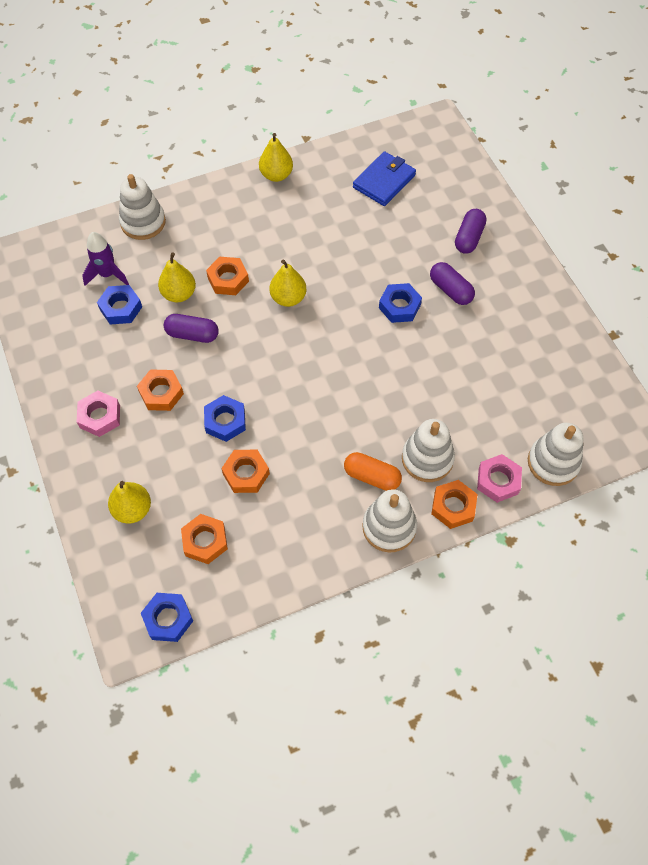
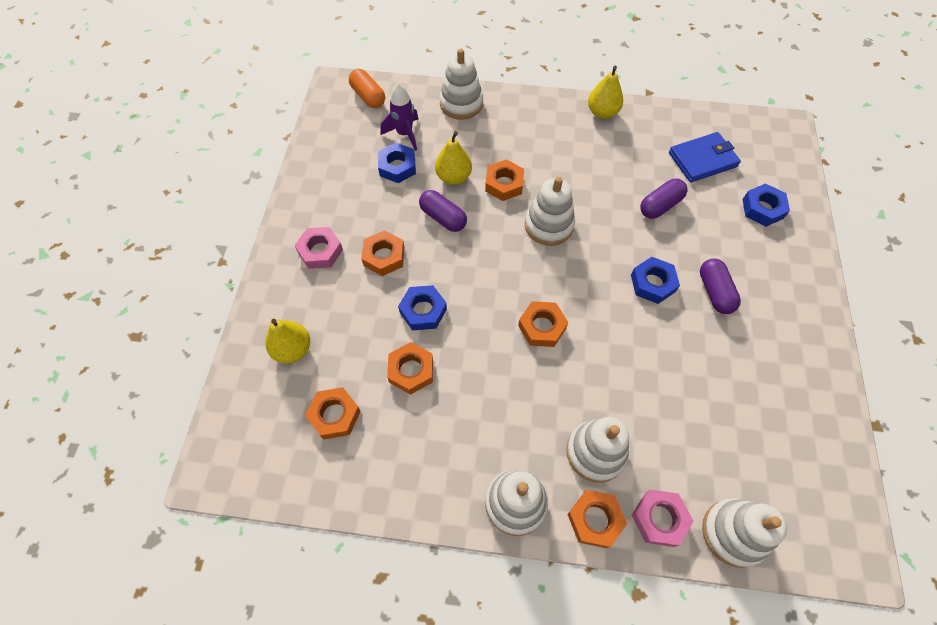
camera: 30 degrees right, 0 degrees up
blue nut [141,593,193,642] -> blue nut moved to [742,183,790,227]
yellow pear [269,259,306,307] -> white stacking toy [525,177,575,246]
orange capsule [344,452,402,491] -> orange capsule moved to [349,69,385,108]
purple capsule [455,209,486,254] -> purple capsule moved to [640,178,688,219]
none -> orange nut [518,301,568,347]

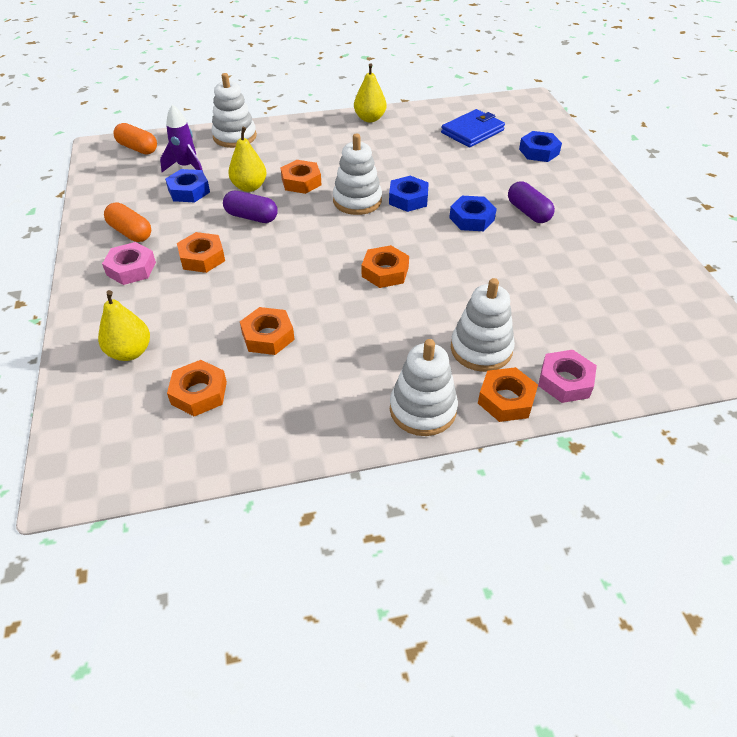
camera: 20 degrees left, 15 degrees down
blue nut [398,285,447,330] -> blue nut moved to [389,176,429,212]
purple capsule [640,178,688,219] -> none
white stacking toy [702,498,787,567] -> none
none -> orange capsule [104,203,151,242]

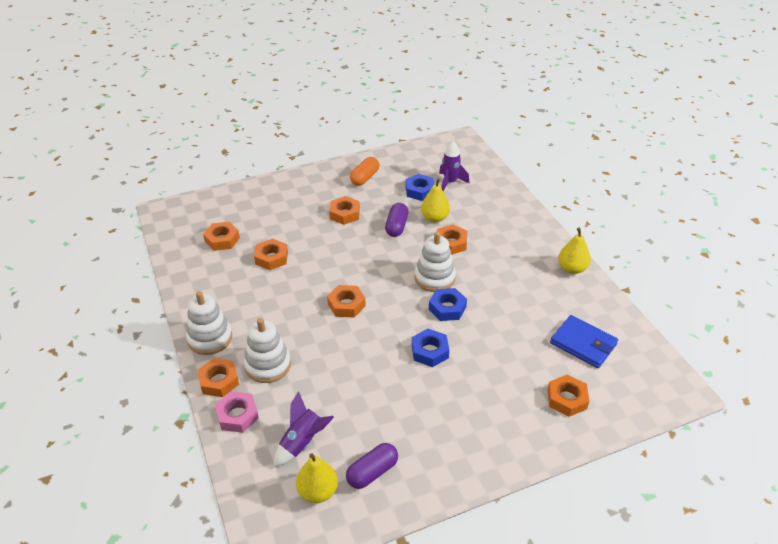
camera: 80 degrees right, 5 degrees down
yellow pear [98,290,150,361] -> yellow pear moved to [296,454,338,503]
pink nut [102,242,156,285] -> none
orange capsule [113,123,157,154] -> none
white stacking toy [212,73,257,148] -> none
purple capsule [508,181,555,223] -> purple capsule moved to [346,443,398,489]
blue nut [519,131,562,162] -> orange nut [548,375,589,417]
none -> purple rocket [274,391,334,467]

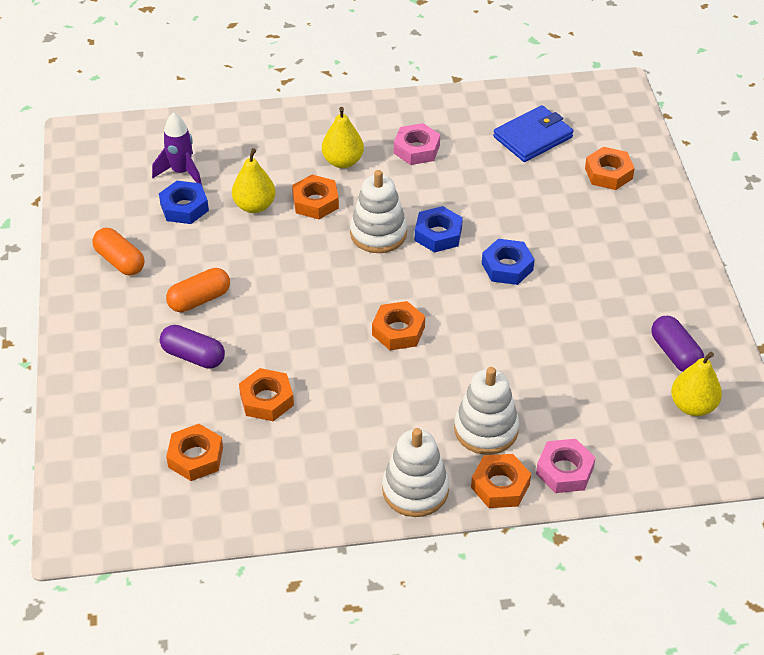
camera: 75 degrees left, 5 degrees up
purple rocket [274,391,334,467] -> none
orange nut [329,196,360,225] -> orange capsule [166,268,230,312]
purple capsule [385,203,408,237] -> purple capsule moved to [160,325,225,368]
yellow pear [558,228,591,274] -> yellow pear moved to [322,107,364,168]
none -> pink nut [394,123,440,165]

